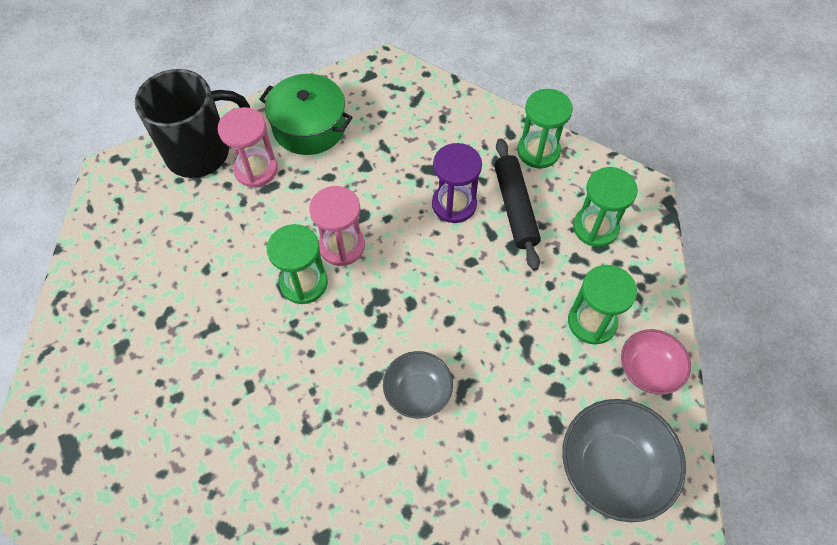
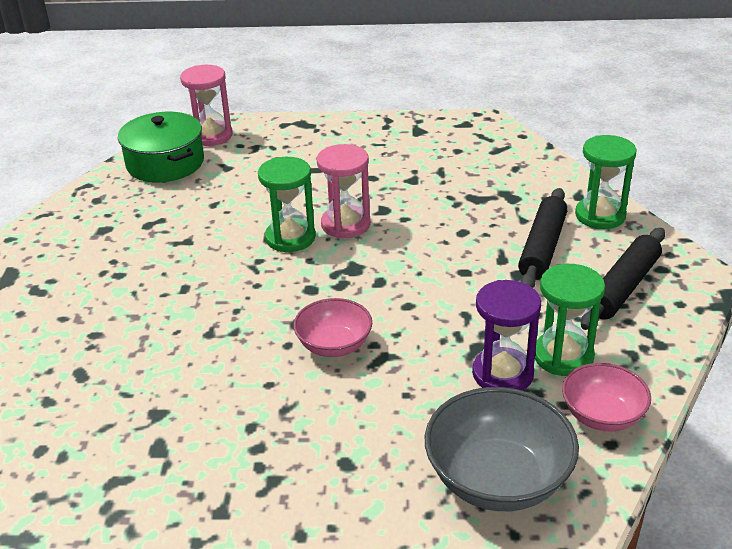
camera: 30 degrees right, 25 degrees down
black mug [135,69,250,178] -> none
pink hourglass [218,107,278,187] -> pink hourglass moved to [180,65,233,146]
green pot [260,74,353,155] -> green pot moved to [118,112,204,182]
grey bowl [383,351,453,419] -> pink bowl [294,298,372,357]
purple hourglass [432,143,482,223] -> purple hourglass moved to [472,280,541,391]
green hourglass [573,167,638,247] -> black rolling pin [581,228,665,330]

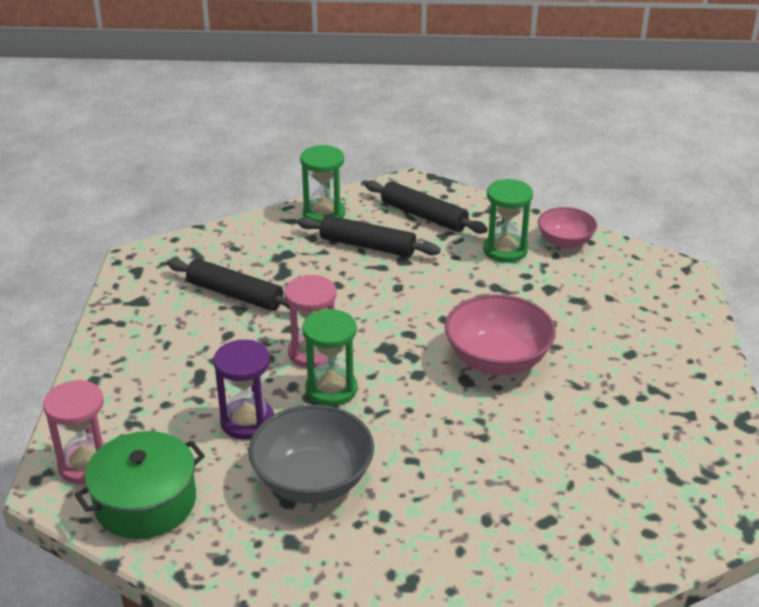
camera: 90 degrees left, 0 degrees up
pink bowl [294,298,372,357] -> pink bowl [445,294,556,375], size x1.62
grey bowl [425,387,579,511] -> grey bowl moved to [248,405,374,504]
purple hourglass [472,280,541,391] -> purple hourglass moved to [213,340,274,440]
none -> black rolling pin [167,259,290,311]

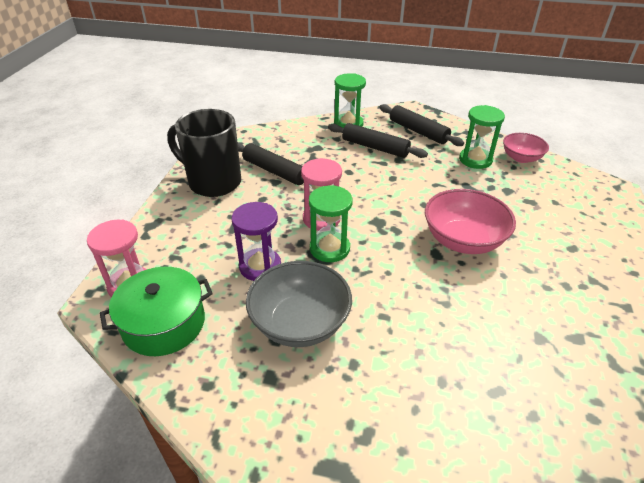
camera: 10 degrees right, 5 degrees up
none -> black mug [167,109,241,197]

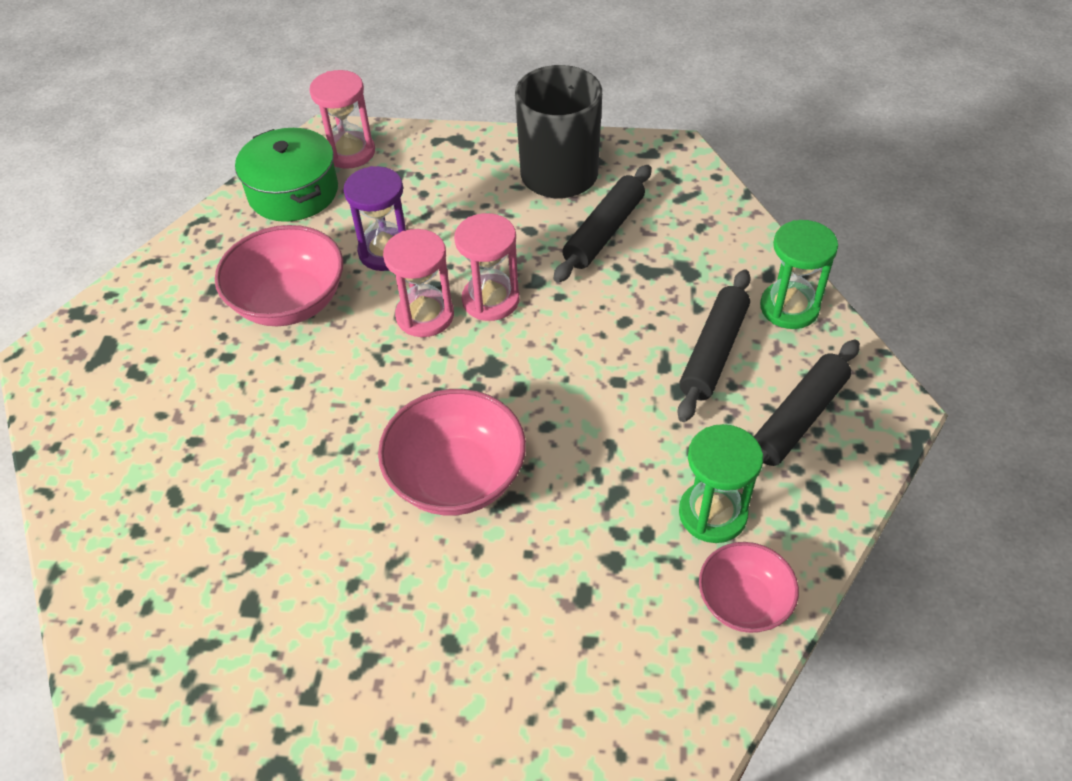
camera: 85 degrees right, 10 degrees up
grey bowl [246,261,352,347] -> pink bowl [215,225,343,326]
green hourglass [309,185,353,262] -> pink hourglass [383,229,454,337]

